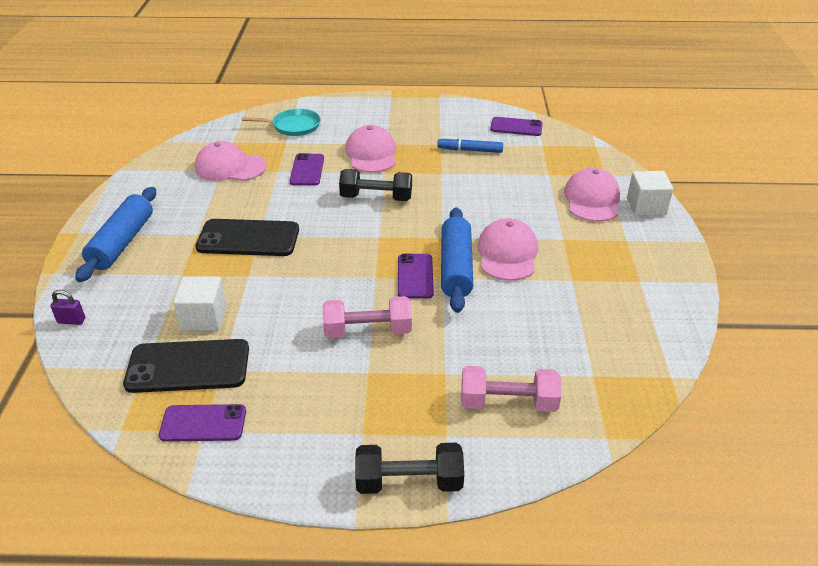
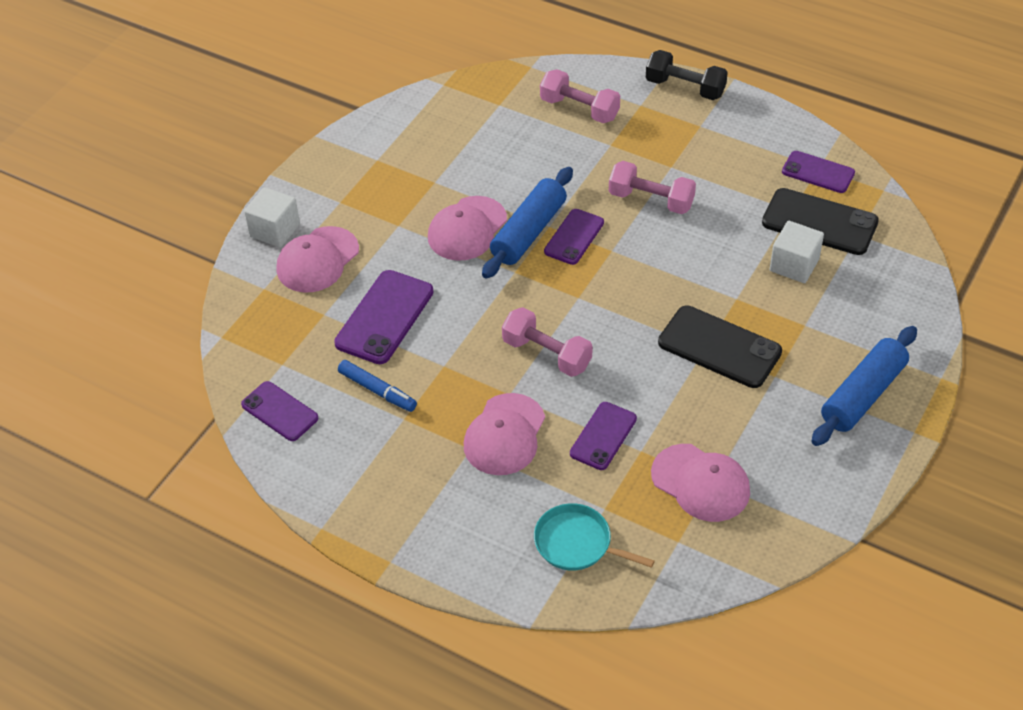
camera: 150 degrees left, 10 degrees up
purple padlock [50,290,85,325] -> none
black dumbbell [339,169,412,201] -> pink dumbbell [502,307,593,377]
none -> purple phone [334,270,434,364]

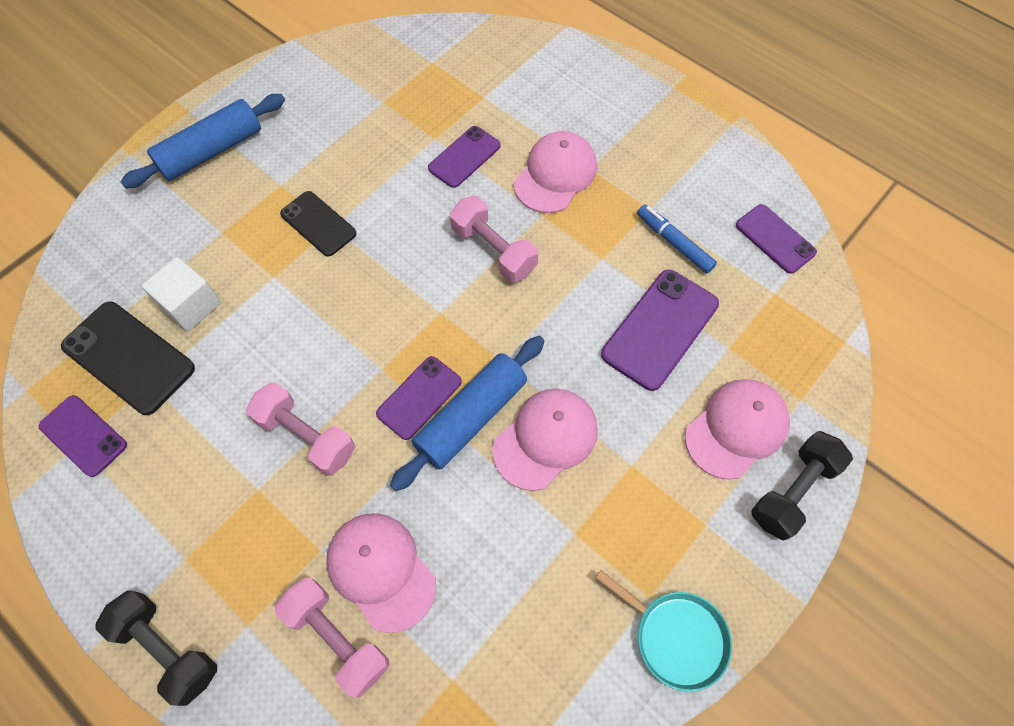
camera: 170 degrees left, 15 degrees up
white cube [244,187,300,248] -> black dumbbell [751,431,853,541]
turquoise pan [534,503,655,570] -> turquoise pan moved to [595,570,732,692]
pink cap [651,444,750,522] -> pink cap moved to [326,513,436,633]
black phone [658,305,782,388] -> black phone [280,191,357,257], size x0.64

